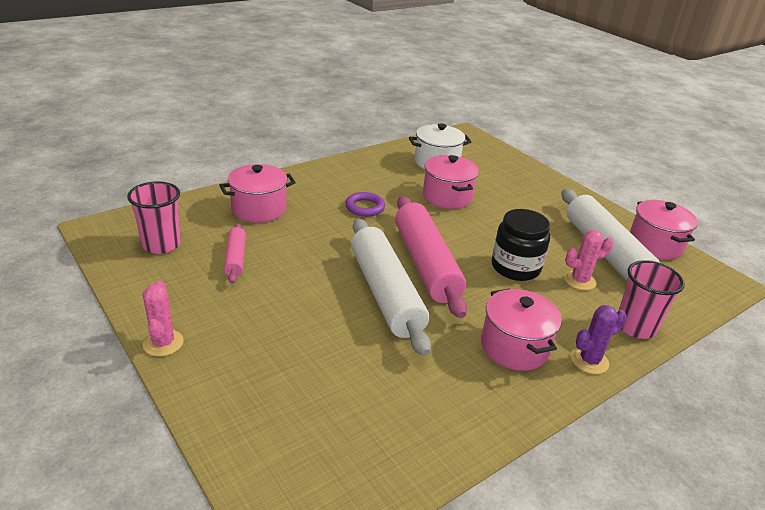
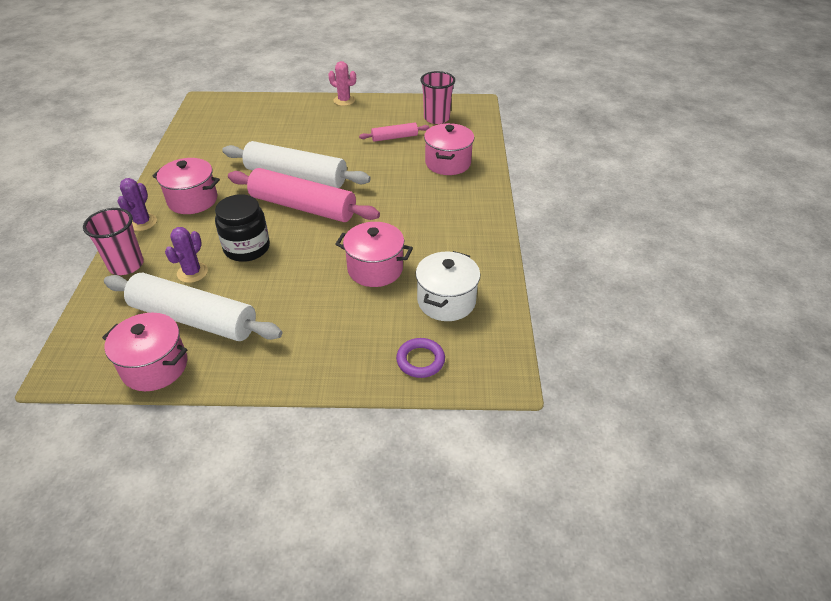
camera: 130 degrees right, 10 degrees up
pink rolling pin [224,223,246,284] -> pink rolling pin turned 45 degrees counterclockwise [359,123,430,142]
purple ring [345,192,385,217] -> purple ring moved to [396,338,445,378]
pink cactus [564,230,614,290] -> purple cactus [165,227,208,283]

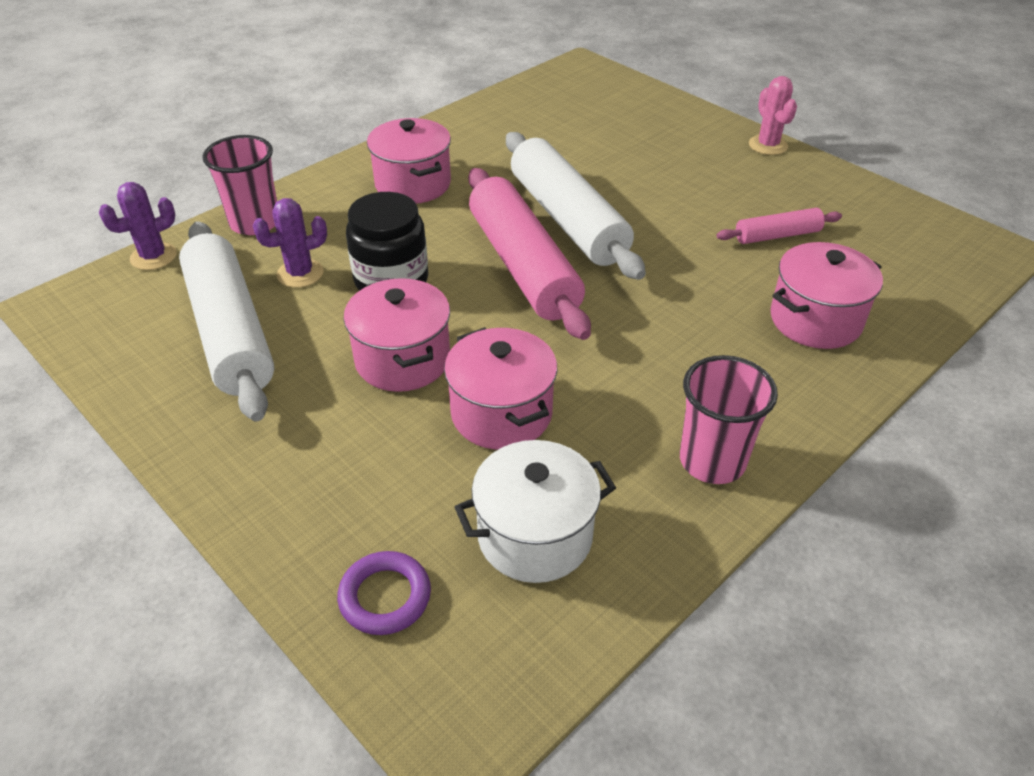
camera: 45 degrees right, 0 degrees up
pink pot [102,313,187,391] -> pink pot moved to [344,278,450,392]
purple cactus [117,178,157,231] -> purple cactus moved to [99,182,177,270]
pink rolling pin [359,123,430,142] -> pink rolling pin turned 45 degrees counterclockwise [717,207,842,244]
pink cup [420,71,455,124] -> pink cup moved to [680,355,778,484]

